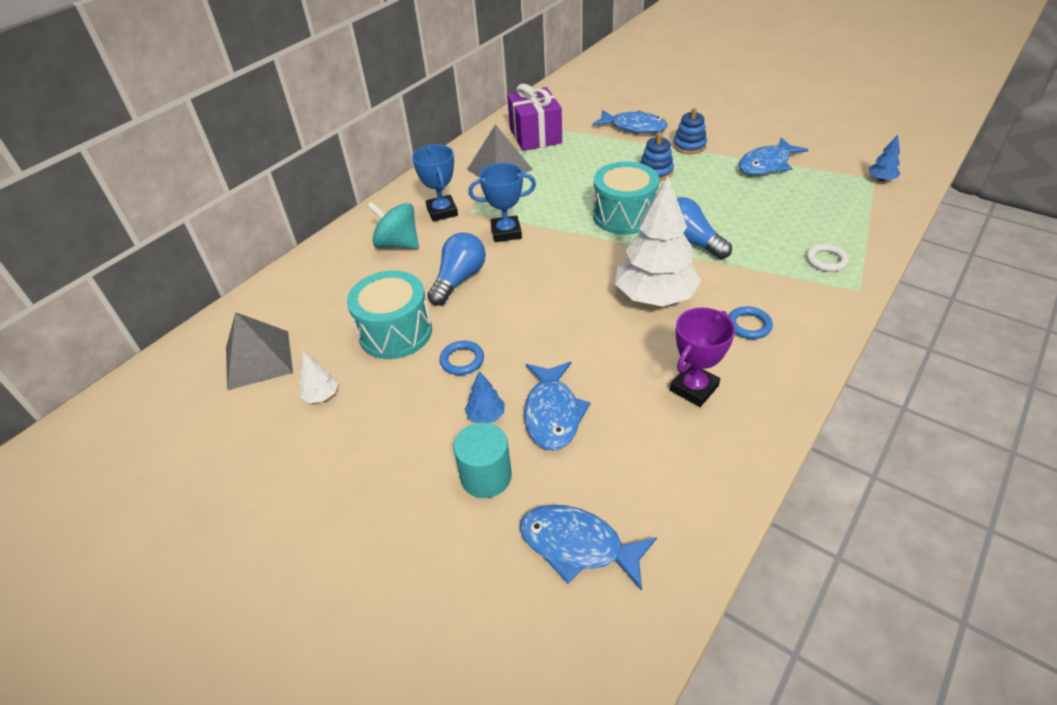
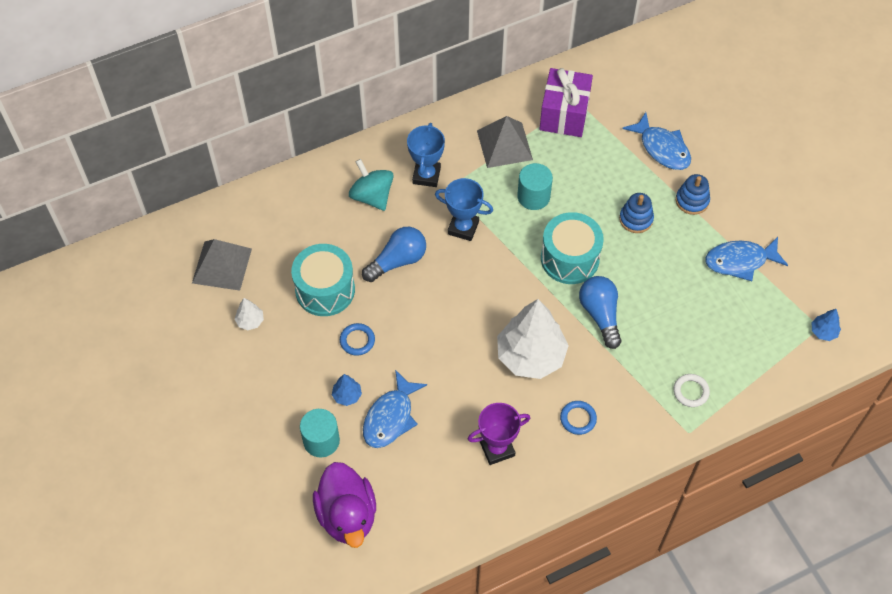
camera: 25 degrees right, 15 degrees up
blue fish [520,505,657,591] -> purple duck [313,462,376,548]
none -> turquoise cylinder [517,163,553,210]

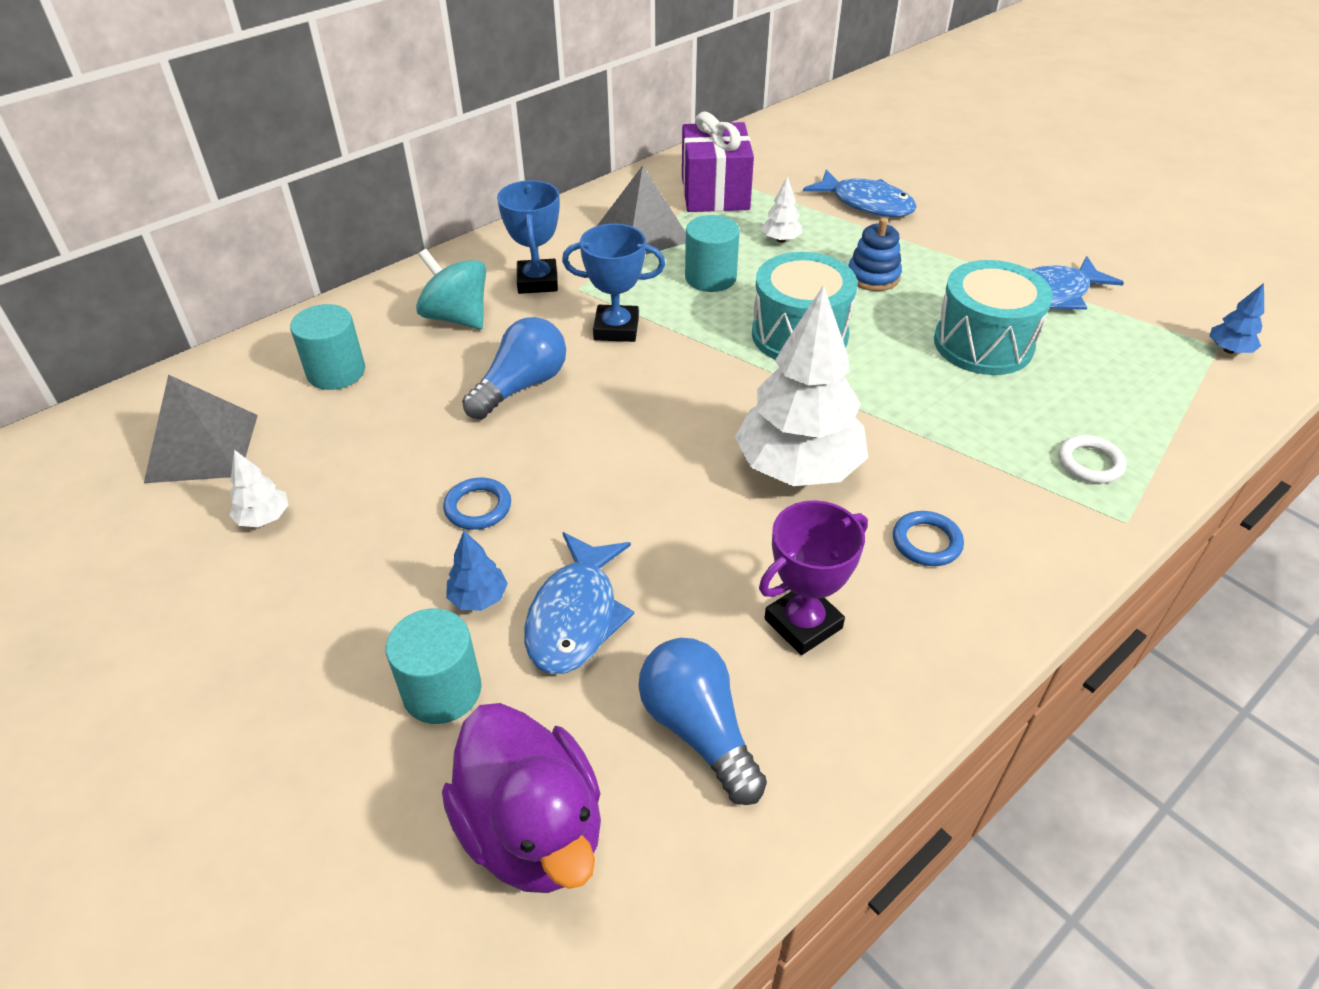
camera: 15 degrees left, 15 degrees down
turquoise drum [291,244,355,316] -> turquoise drum moved to [934,260,1053,375]
blue light bulb [579,276,621,349] -> blue light bulb moved to [639,638,767,805]
blue stacking toy [676,174,710,215] -> none
none -> turquoise cylinder [290,304,365,390]
none -> white tree [761,176,803,243]

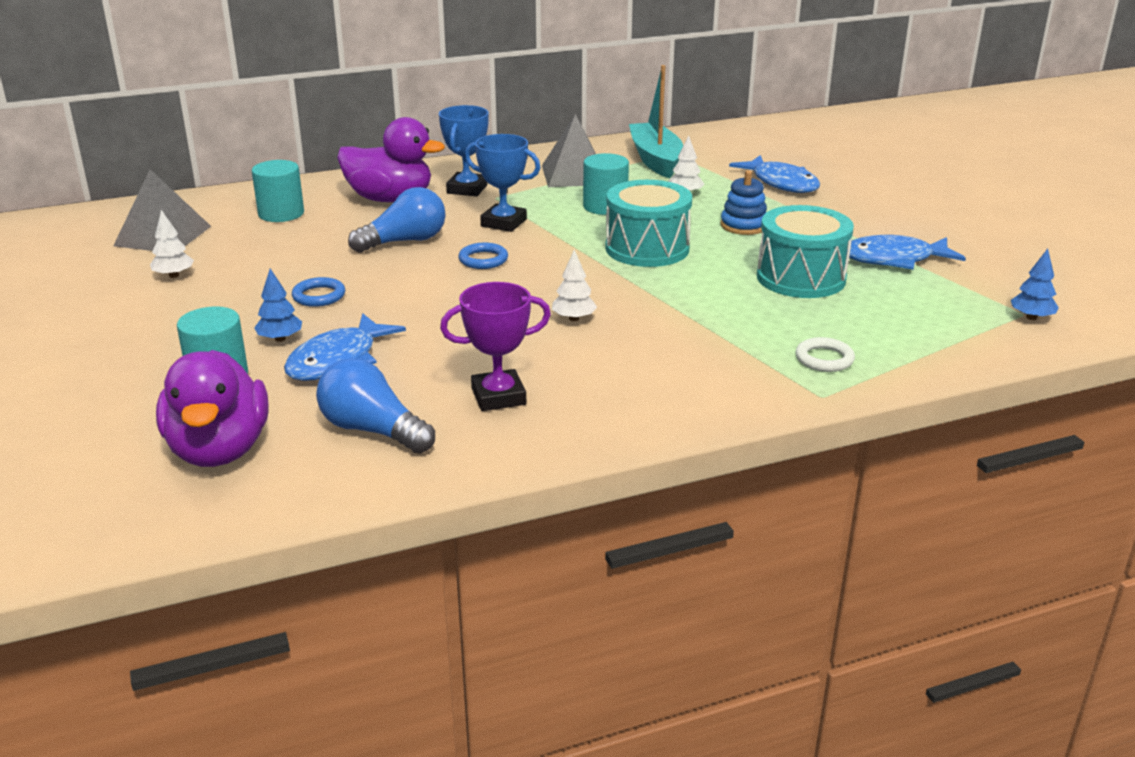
camera: 20 degrees right, 15 degrees down
turquoise spinning top [416,249,486,329] -> purple duck [337,117,445,202]
blue light bulb [639,638,767,805] -> blue light bulb turned 45 degrees counterclockwise [316,358,435,453]
purple gift [682,112,754,212] -> turquoise boat [629,65,683,178]
white tree [735,285,868,486] -> white tree [552,250,597,321], size x0.42
blue ring [893,511,964,566] -> blue ring moved to [458,243,508,269]

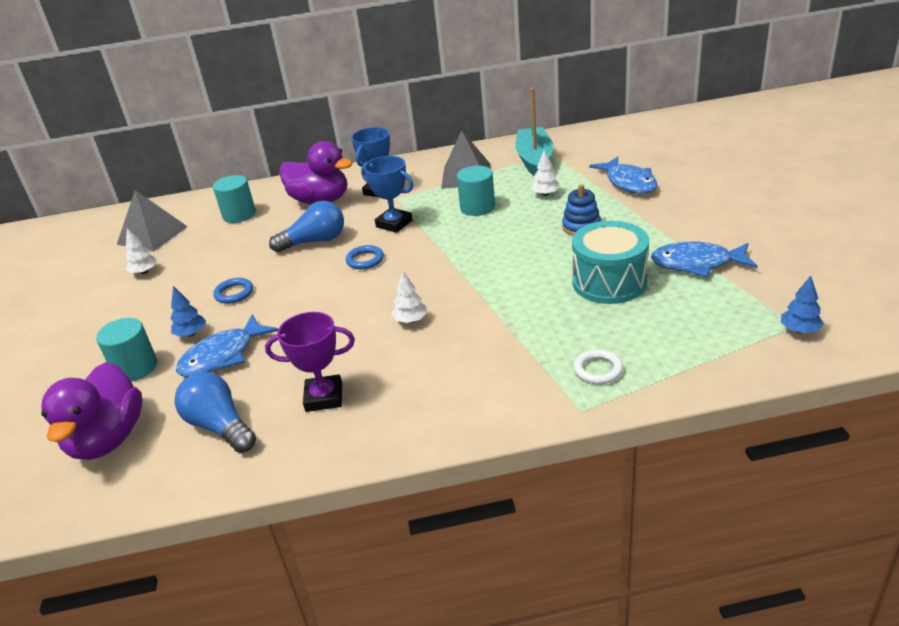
camera: 15 degrees right, 5 degrees up
turquoise drum [606,180,692,267] -> none

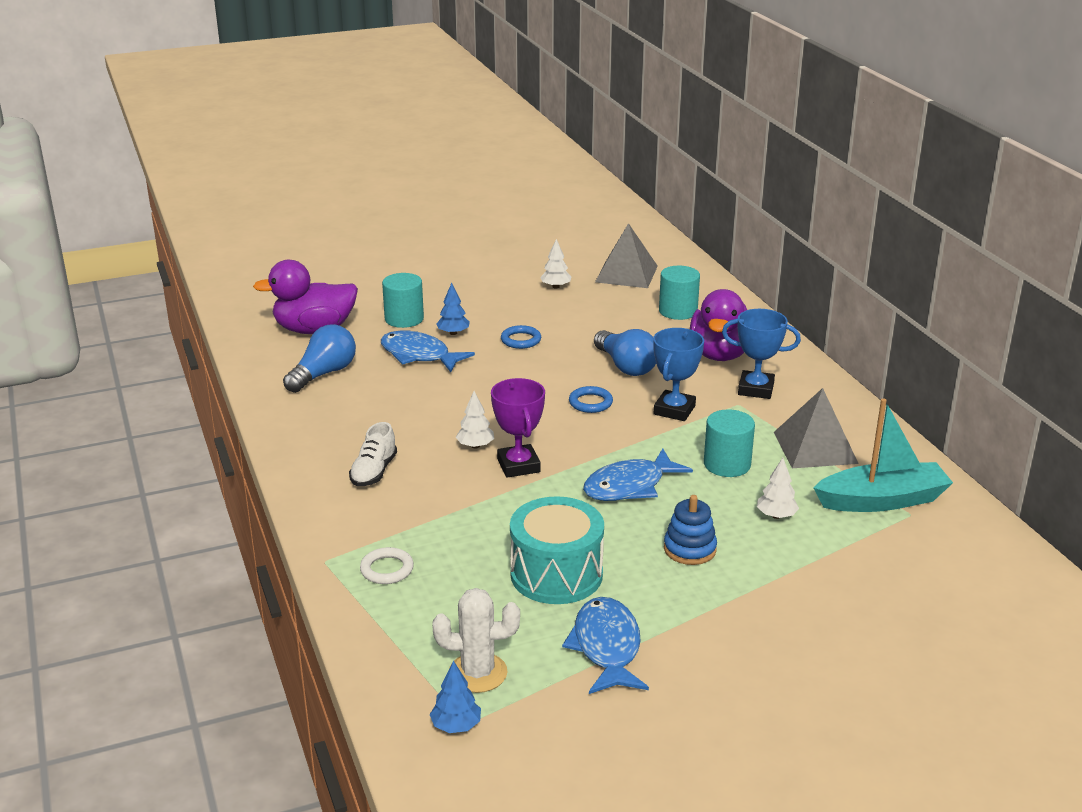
camera: 75 degrees right, 5 degrees down
purple trophy [265,312,355,412] -> purple trophy moved to [491,378,545,478]
blue fish [589,156,658,194] -> blue fish moved to [583,448,693,501]
none -> white shoe [349,422,397,486]
none -> white cactus [432,588,520,693]

